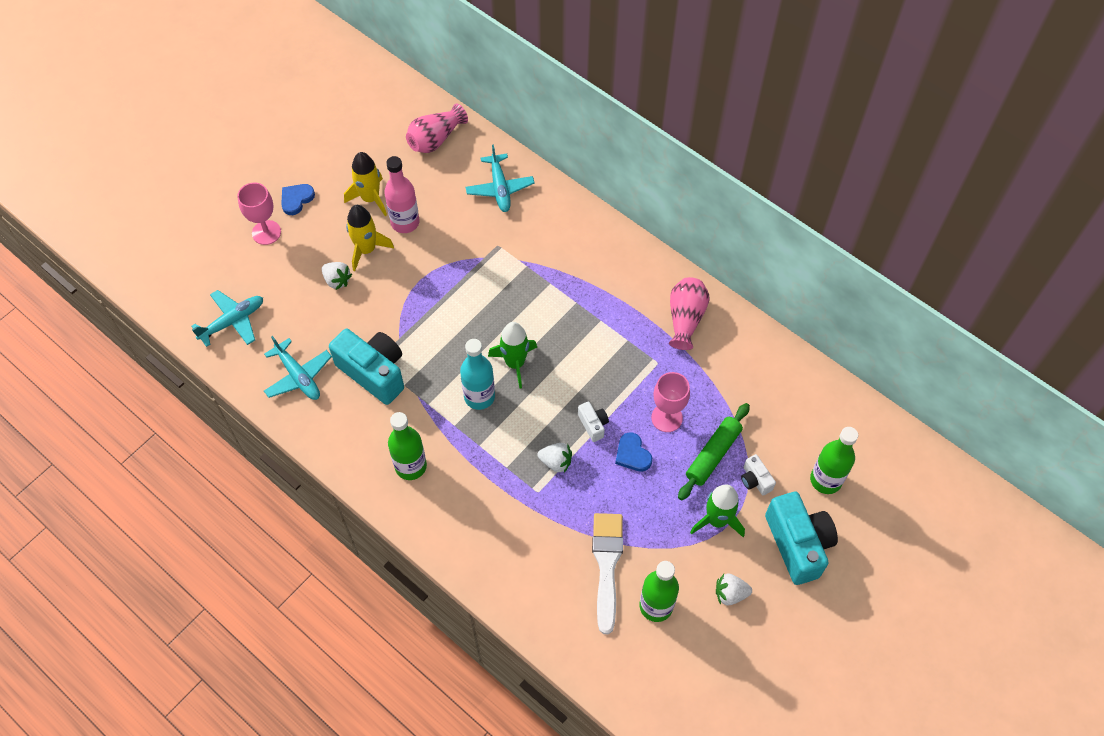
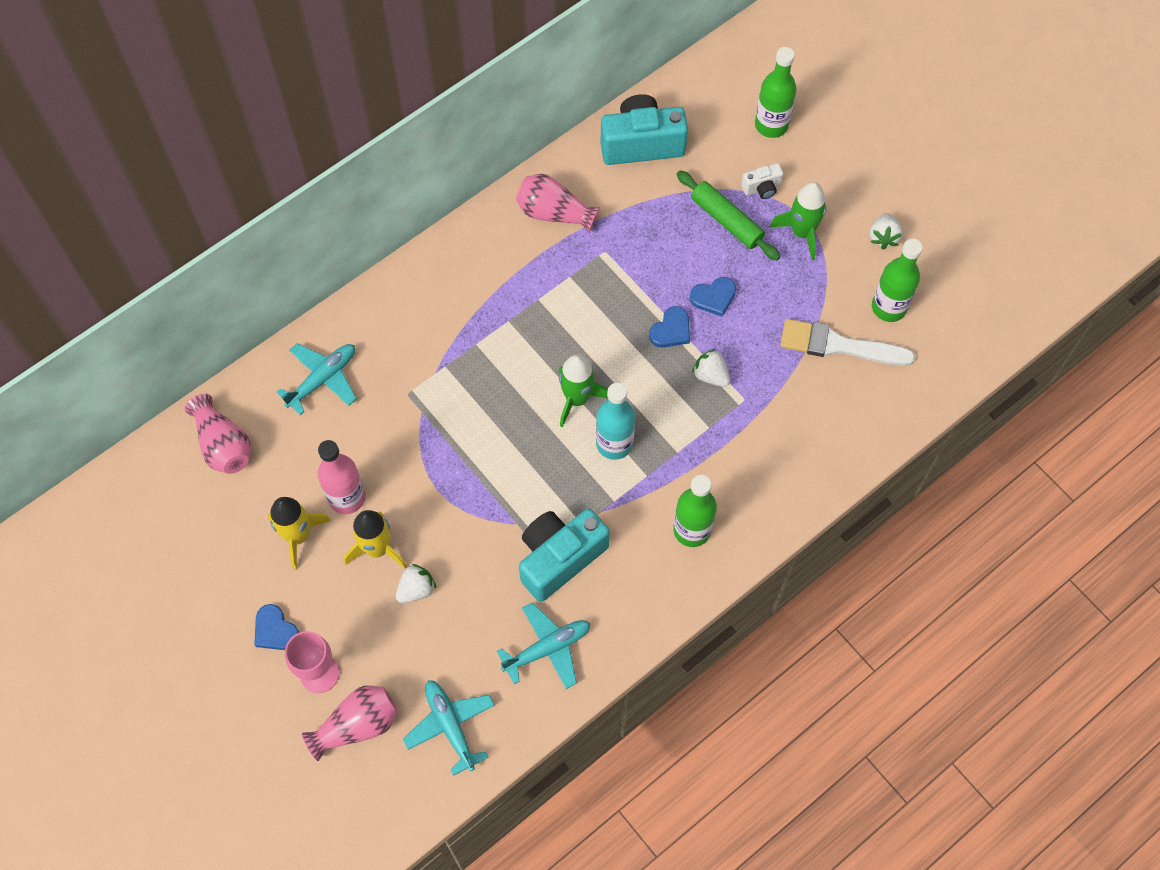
camera: 80 degrees left, 5 degrees up
turquoise plane [466,144,535,212] -> turquoise plane turned 45 degrees counterclockwise [276,343,357,415]
white strawberry [537,443,572,473] -> white strawberry turned 75 degrees counterclockwise [692,349,730,387]
white camera [578,402,609,442] -> blue heart [649,306,690,348]
pink goblet [651,372,690,432] -> none
turquoise camera [765,492,838,585] -> turquoise camera moved to [600,94,688,165]
none -> pink vase [302,685,398,761]

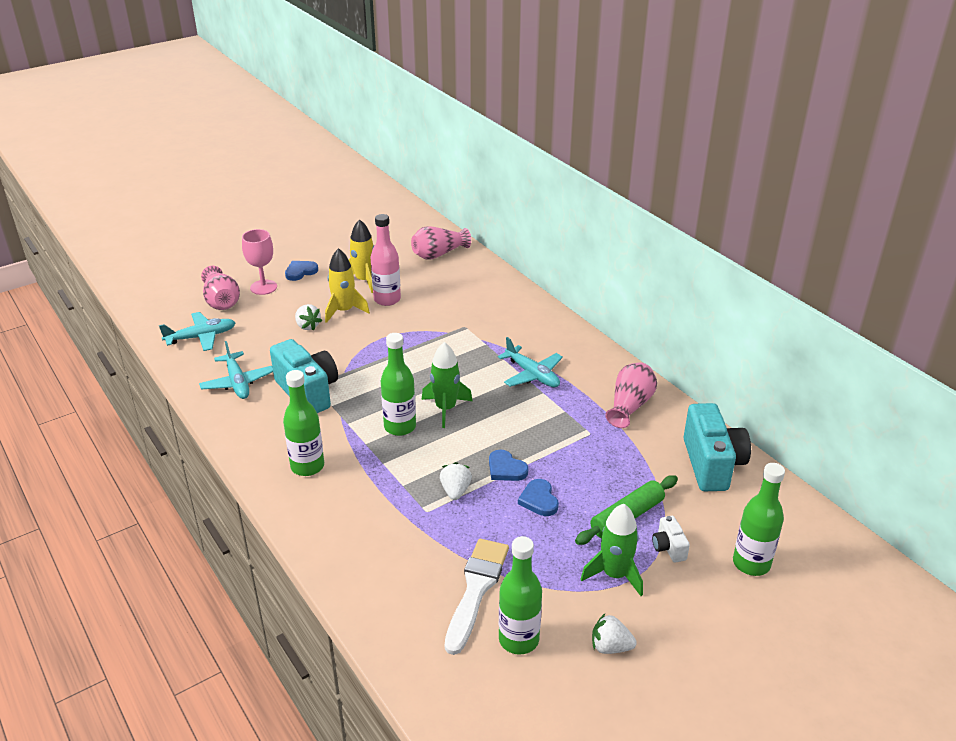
camera: 95 degrees right, 30 degrees down
turquoise plane [276,343,357,415] -> turquoise plane moved to [498,337,563,387]
turquoise bottle [596,383,635,460] -> green bottle [381,333,416,436]
white strawberry [692,349,730,387] -> white strawberry turned 45 degrees counterclockwise [440,462,472,500]

